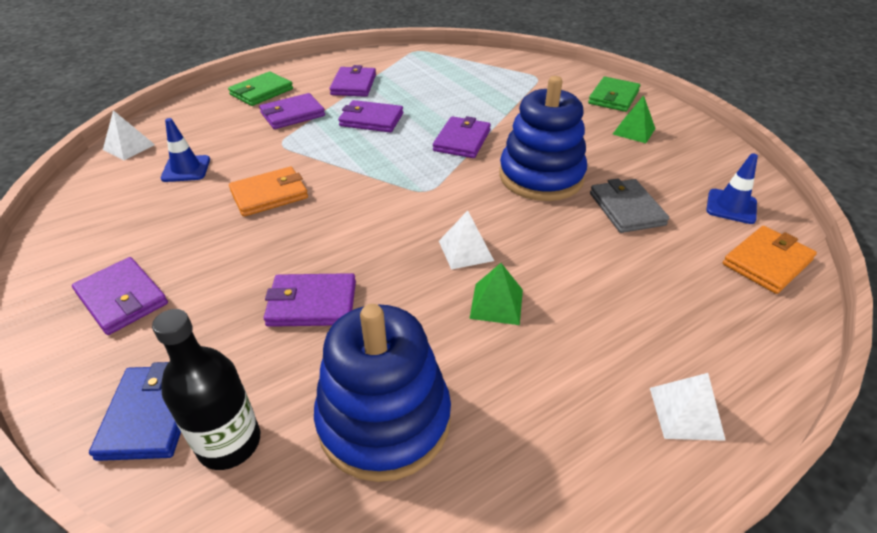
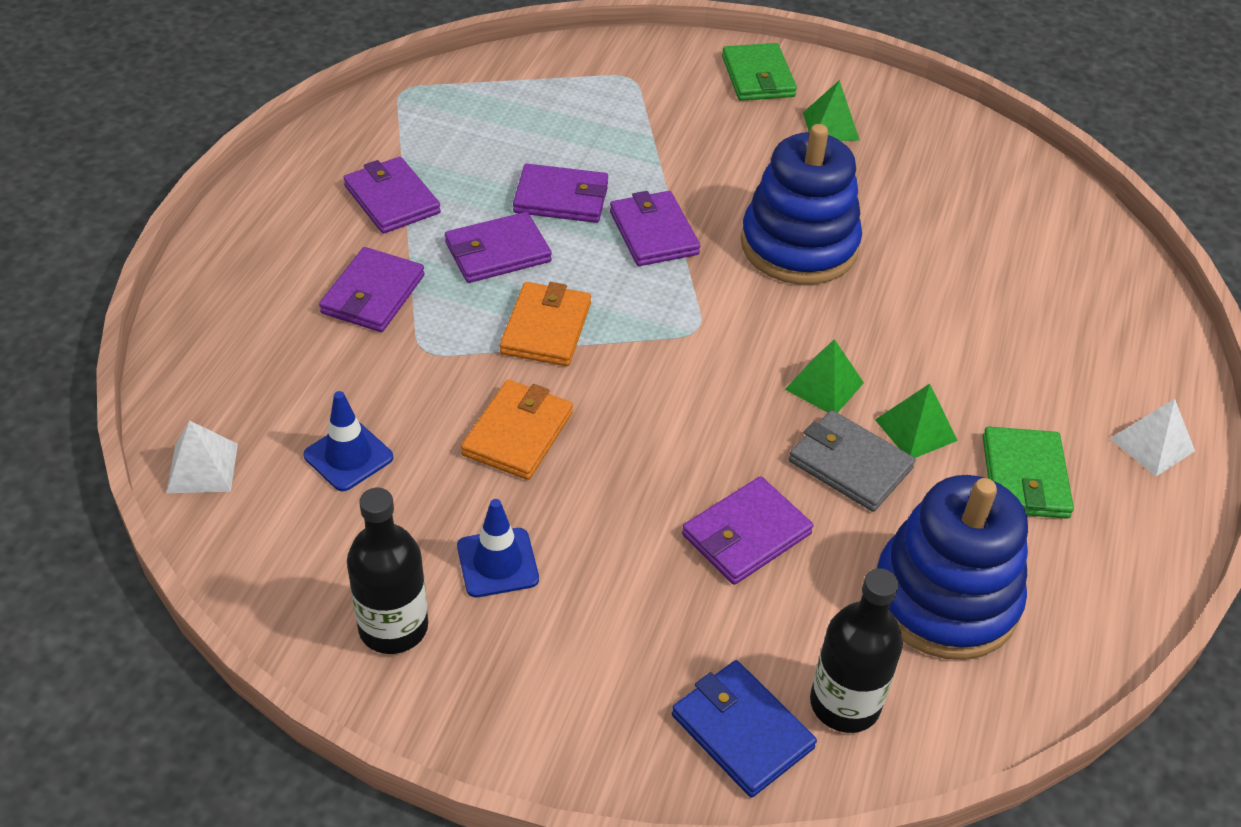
camera: 40 degrees left, 5 degrees up
purple wallet [72,257,168,335] -> purple wallet moved to [513,164,608,223]
green wallet [228,72,293,106] -> green wallet moved to [983,427,1074,519]
white pyramid [439,210,494,270] -> green pyramid [785,339,864,413]
grey wallet [590,178,669,233] -> grey wallet moved to [789,410,915,512]
blue traffic cone [706,153,758,224] -> blue traffic cone moved to [457,499,539,597]
orange wallet [723,226,817,294] -> orange wallet moved to [500,282,591,366]
none -> black bottle [347,488,428,654]

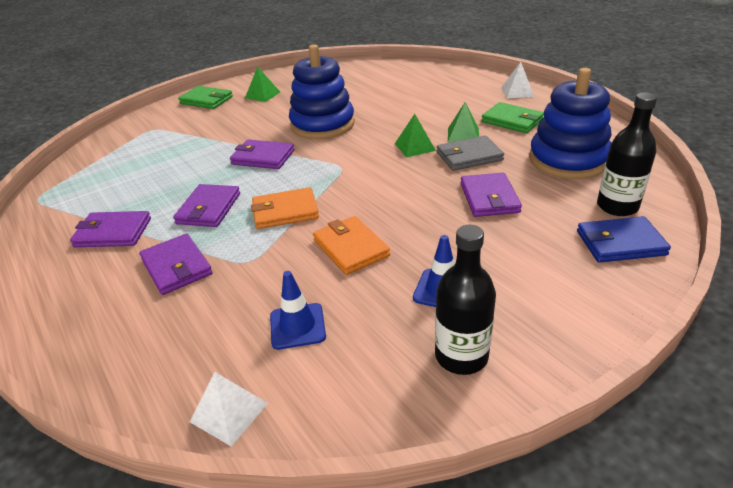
camera: 50 degrees left, 10 degrees down
orange wallet [500,282,591,366] -> orange wallet turned 60 degrees counterclockwise [251,187,319,229]
purple wallet [513,164,608,223] -> none

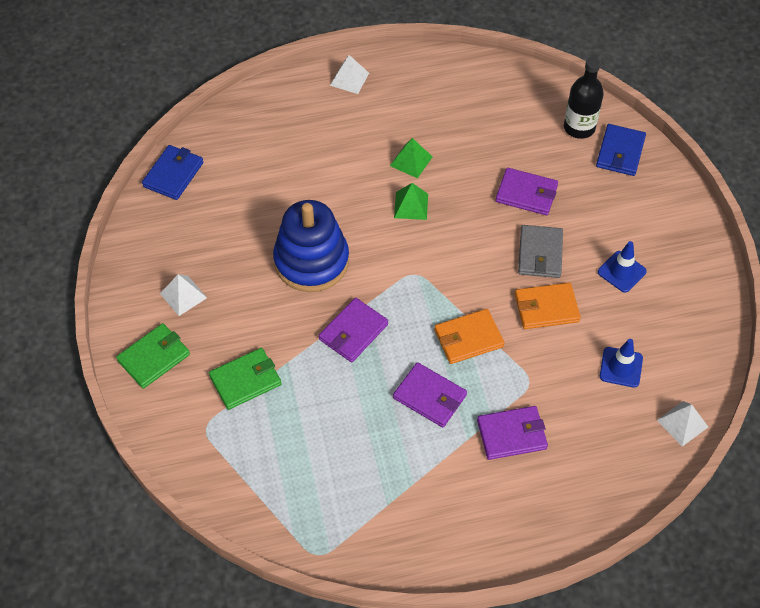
camera: 70 degrees left, 20 degrees up
purple wallet [70,211,151,247] -> none
green pyramid [245,66,280,102] -> white pyramid [160,274,207,316]
orange wallet [251,187,319,229] -> orange wallet turned 60 degrees clockwise [434,309,504,364]
black bottle [435,225,496,375] -> none
grey wallet [437,136,504,171] -> grey wallet moved to [518,225,563,278]
green wallet [481,102,544,133] -> green wallet moved to [209,348,282,410]
blue stacking toy [529,68,612,179] -> none
none -> blue wallet [142,145,203,200]

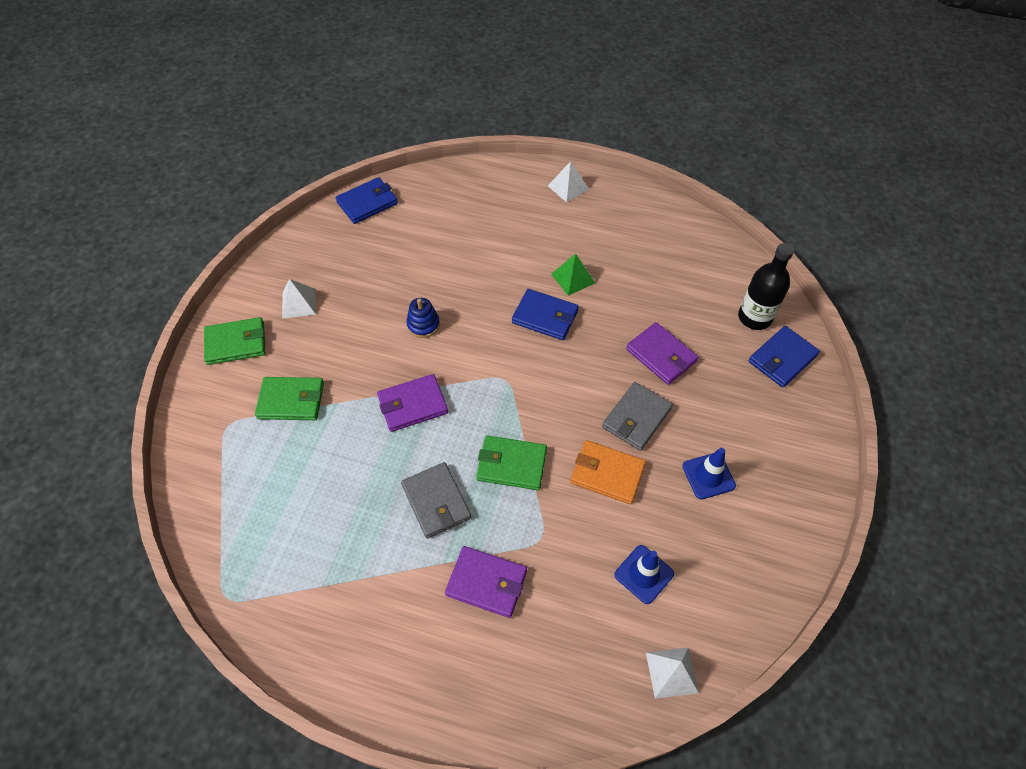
camera: 30 degrees right, 0 degrees up
blue stacking toy [273,200,349,292] -> blue stacking toy [406,298,440,338], size x0.43
purple wallet [393,362,467,427] -> grey wallet [401,462,471,539]
green pyramid [394,183,428,220] -> blue wallet [512,289,579,340]
orange wallet [434,309,504,364] -> green wallet [476,435,547,490]

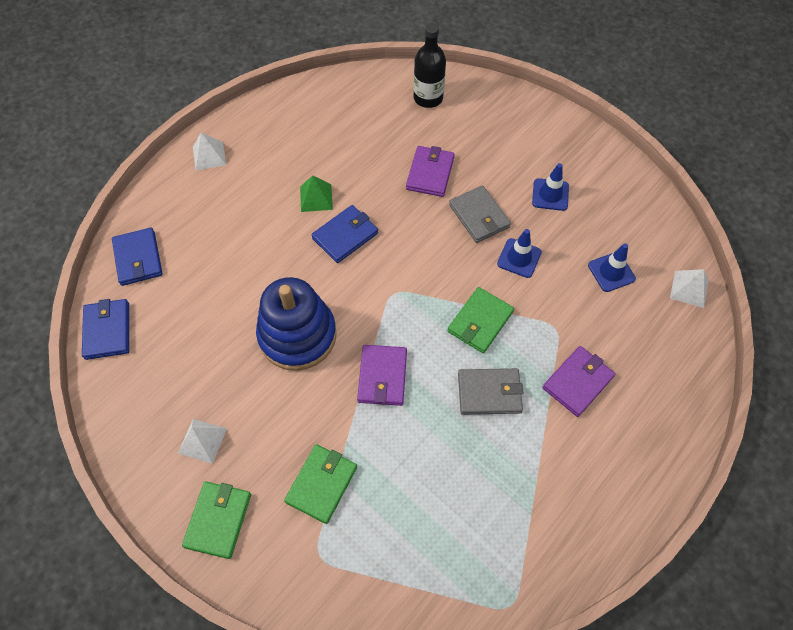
camera: 65 degrees left, 5 degrees up
blue stacking toy [406,298,440,338] -> blue stacking toy [256,277,337,371], size x2.30
orange wallet [571,440,646,504] -> blue traffic cone [497,229,542,278]
purple wallet [626,322,698,385] -> purple wallet turned 60 degrees counterclockwise [406,146,455,197]
blue wallet [748,326,820,388] -> blue wallet moved to [112,228,163,286]

